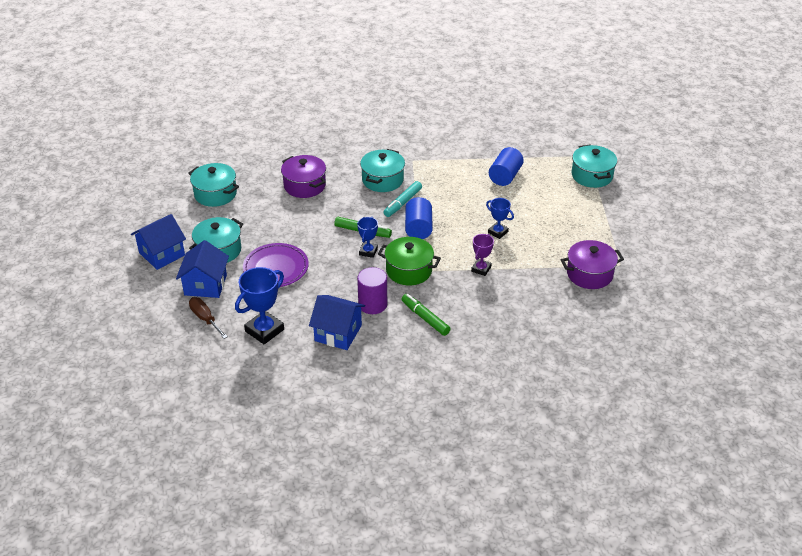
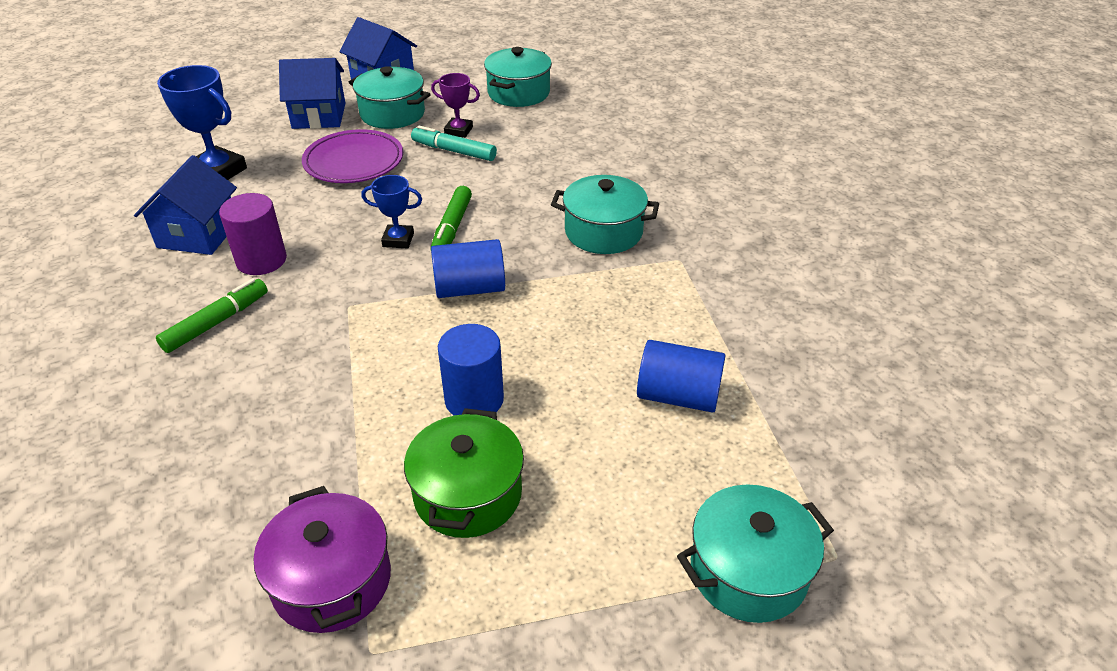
camera: 80 degrees right, 0 degrees up
brown screwdriver [189,297,228,339] -> none
purple pot [281,155,326,198] -> none
green pot [378,237,441,285] -> green pot moved to [404,408,524,538]
turquoise marker [384,181,422,217] -> turquoise marker moved to [411,126,497,161]
purple trophy [471,234,494,276] -> purple trophy moved to [431,73,480,138]
blue trophy [486,198,514,239] -> blue cylinder [438,324,504,415]

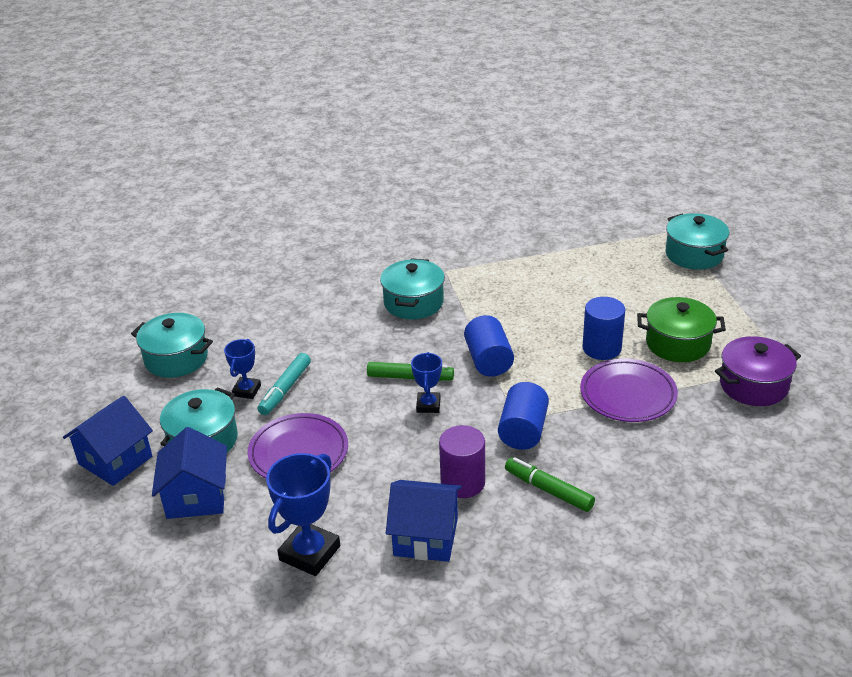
camera: 90 degrees left, 5 degrees down
purple trophy [431,73,480,138] -> blue trophy [224,339,261,399]
blue cylinder [637,340,726,413] -> blue cylinder moved to [498,382,549,450]
none -> purple plate [580,359,678,422]

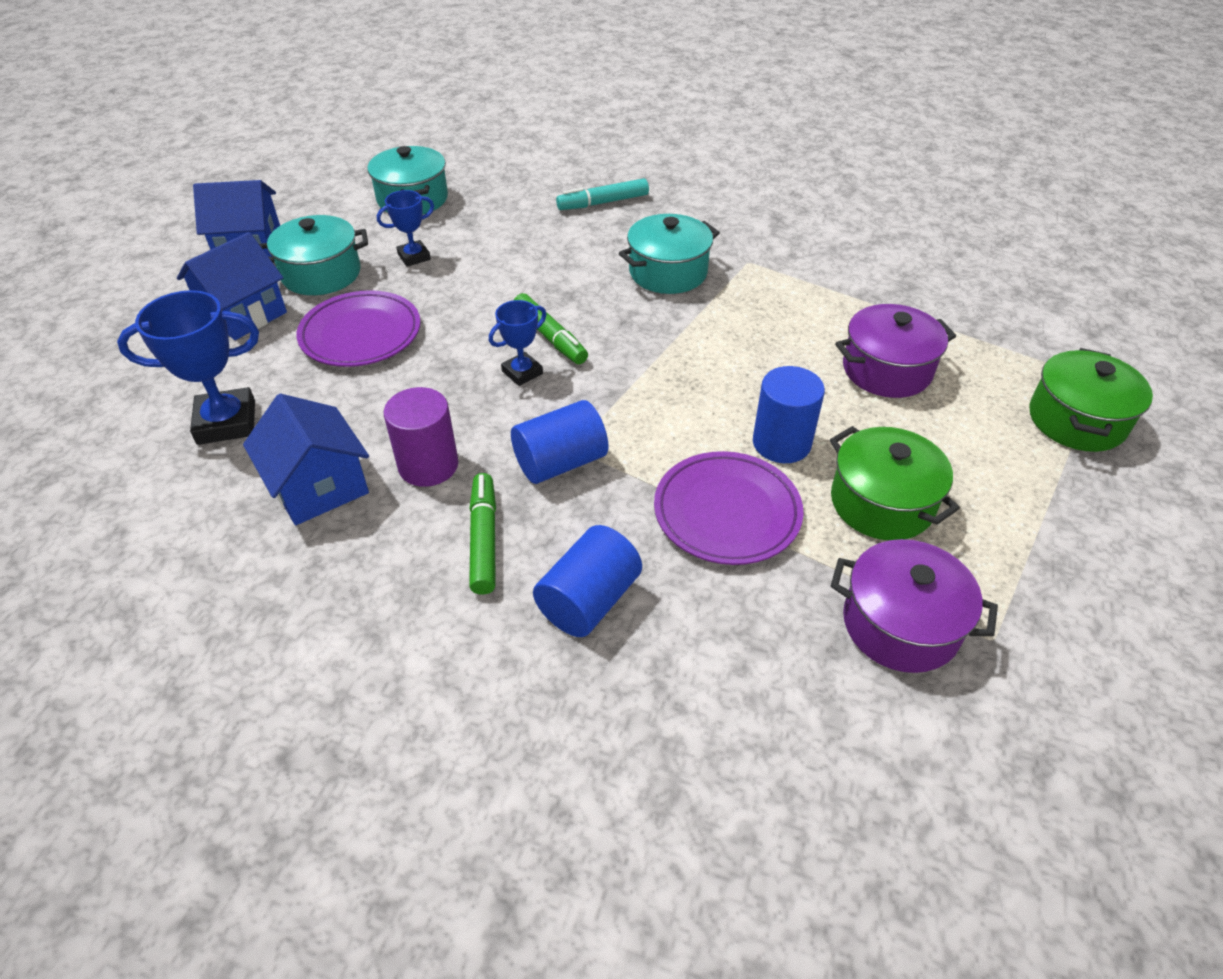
camera: 45 degrees right, 10 degrees up
turquoise marker [258,353,311,415] -> turquoise marker moved to [556,178,649,210]
blue cylinder [464,315,514,377] -> blue cylinder moved to [533,525,642,637]
turquoise pot [665,213,729,270] -> green pot [1029,348,1153,452]
none -> purple pot [835,304,956,398]

